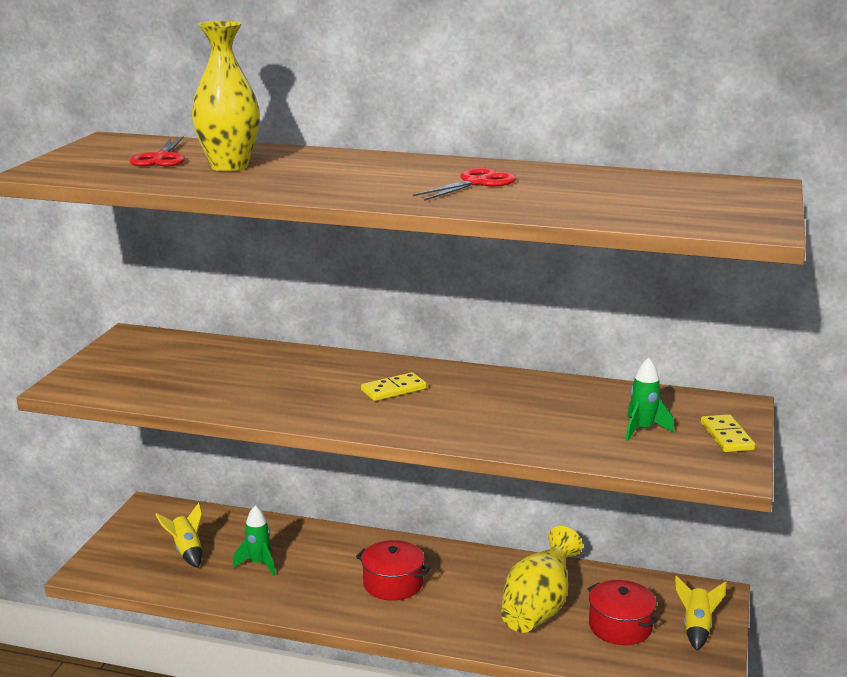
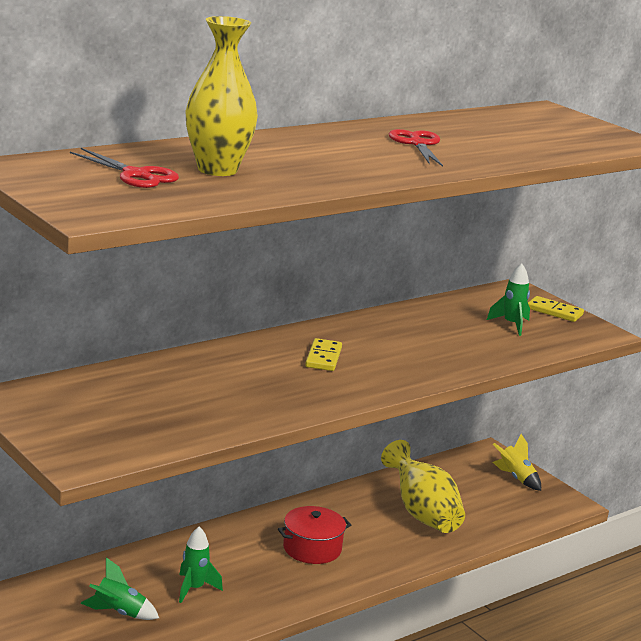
camera: 55 degrees left, 0 degrees up
yellow rocket [155,503,203,568] -> green rocket [81,557,159,620]
red pot [588,580,658,645] -> none

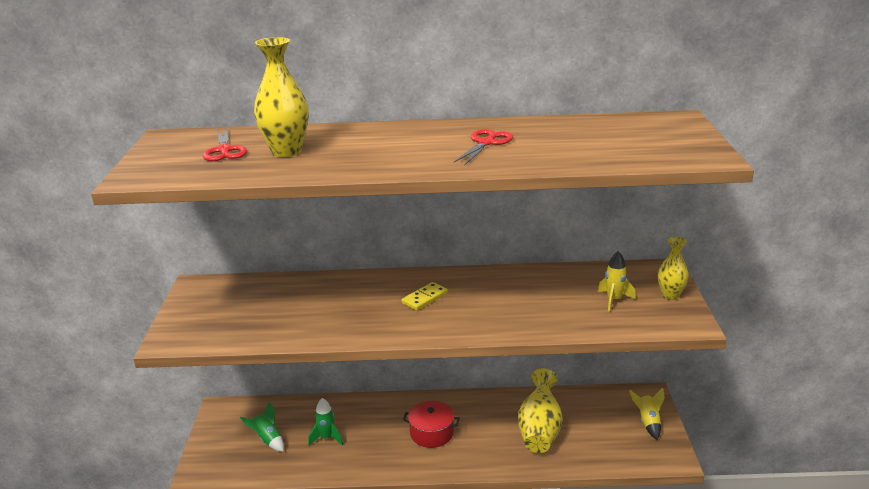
camera: 40 degrees right, 5 degrees up
green rocket [487,264,530,336] -> yellow rocket [598,251,636,312]
yellow domino [528,296,584,322] -> yellow vase [658,237,689,300]

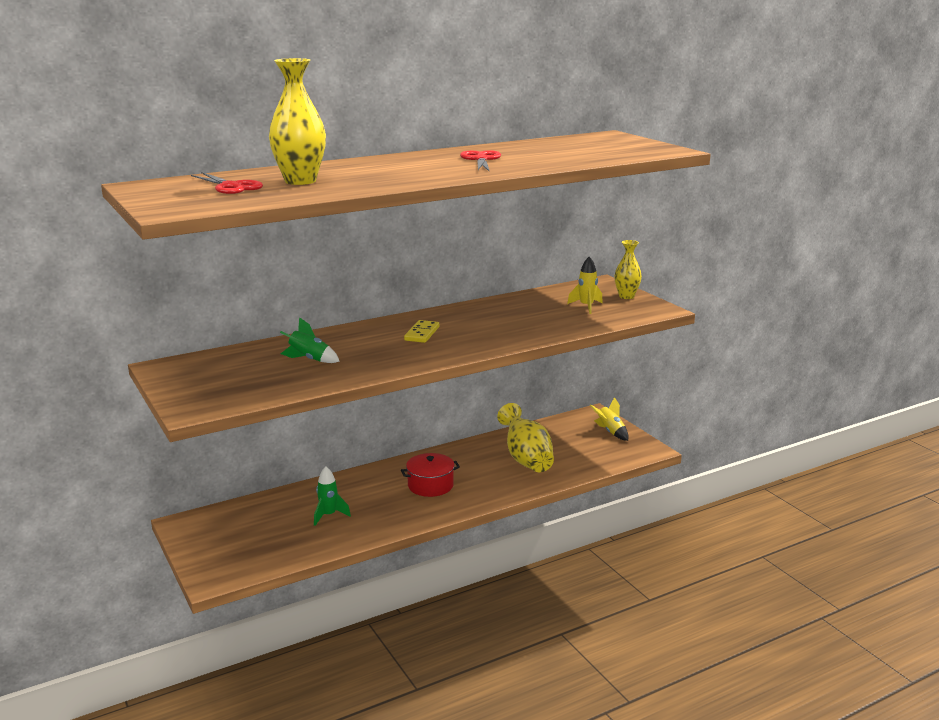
camera: 30 degrees left, 5 degrees down
green rocket [240,401,284,452] -> green rocket moved to [280,317,340,363]

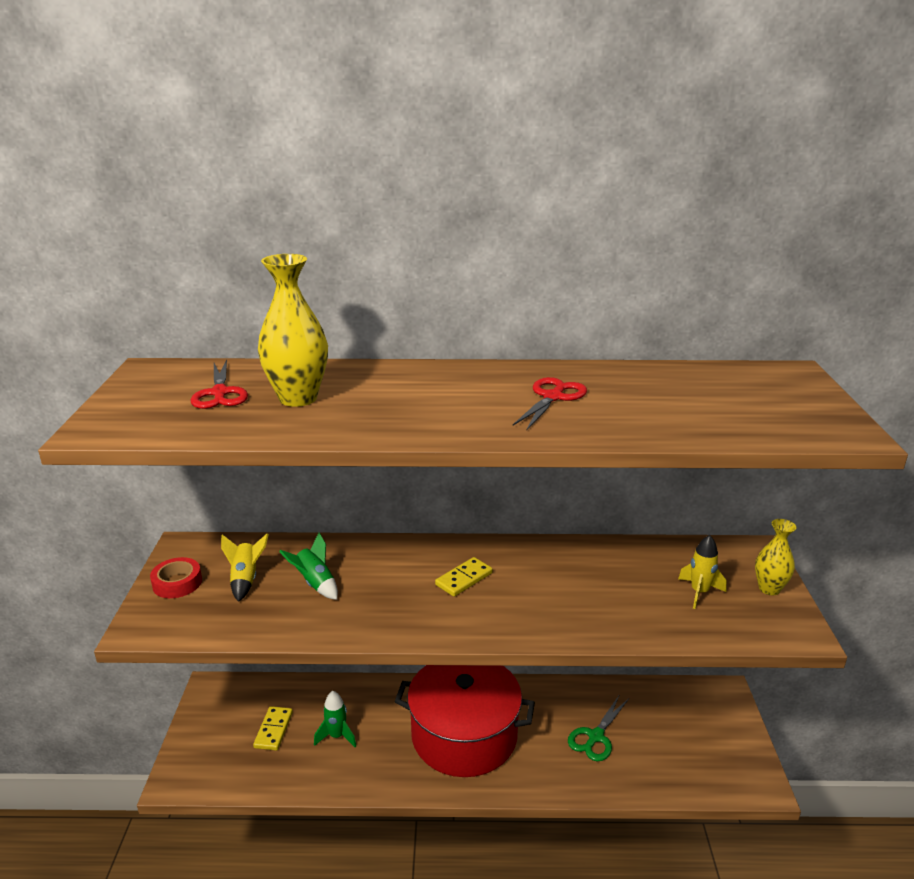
camera: 30 degrees right, 5 degrees up
red pot [401,453,460,497] -> red pot [395,665,535,777], size x2.00
yellow vase [497,403,554,472] -> green scissors [568,694,629,762]
yellow rocket [589,397,629,441] -> yellow rocket moved to [221,533,269,602]
none -> red tape [150,557,202,598]
none -> yellow domino [253,706,293,751]

